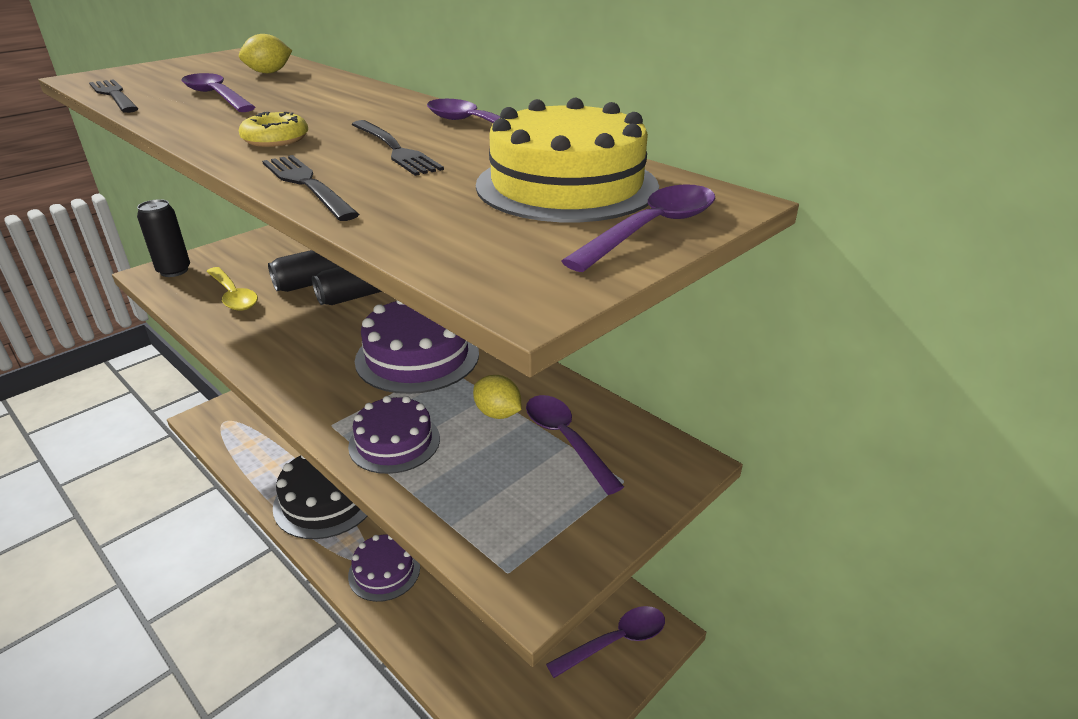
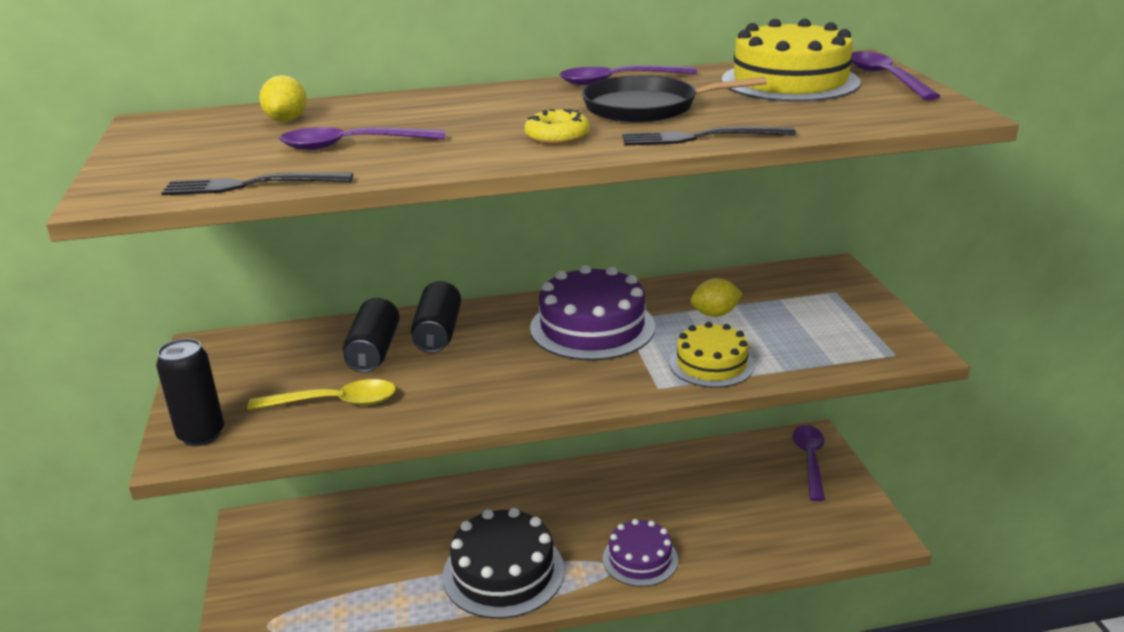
camera: 55 degrees left, 5 degrees down
purple cake [348,396,440,474] -> yellow cake [670,322,754,388]
black fork [352,120,444,176] -> black pan [582,75,767,123]
purple spoon [526,395,624,495] -> none

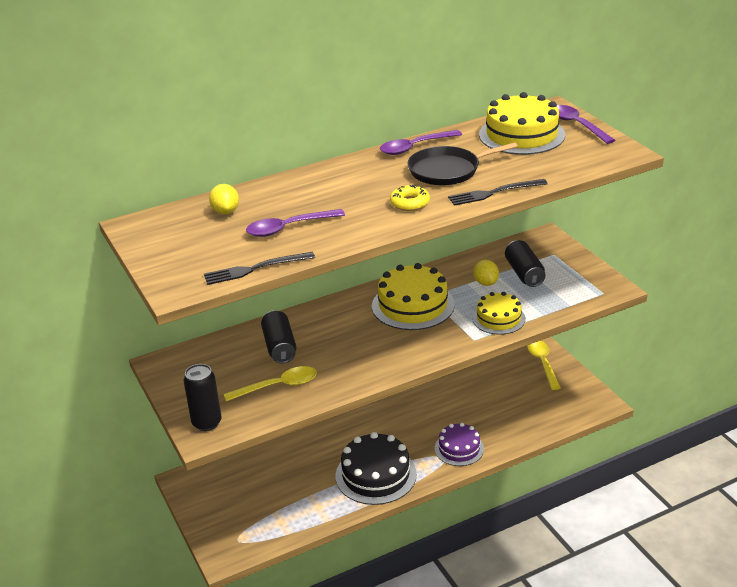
camera: 15 degrees left, 5 degrees up
black can [411,281,461,353] -> black can moved to [505,240,546,287]
purple cake [530,265,655,361] -> yellow cake [372,263,455,330]
yellow lemon [690,278,742,317] -> yellow lemon turned 75 degrees counterclockwise [473,260,499,286]
purple spoon [793,425,825,501] -> yellow spoon [527,341,561,390]

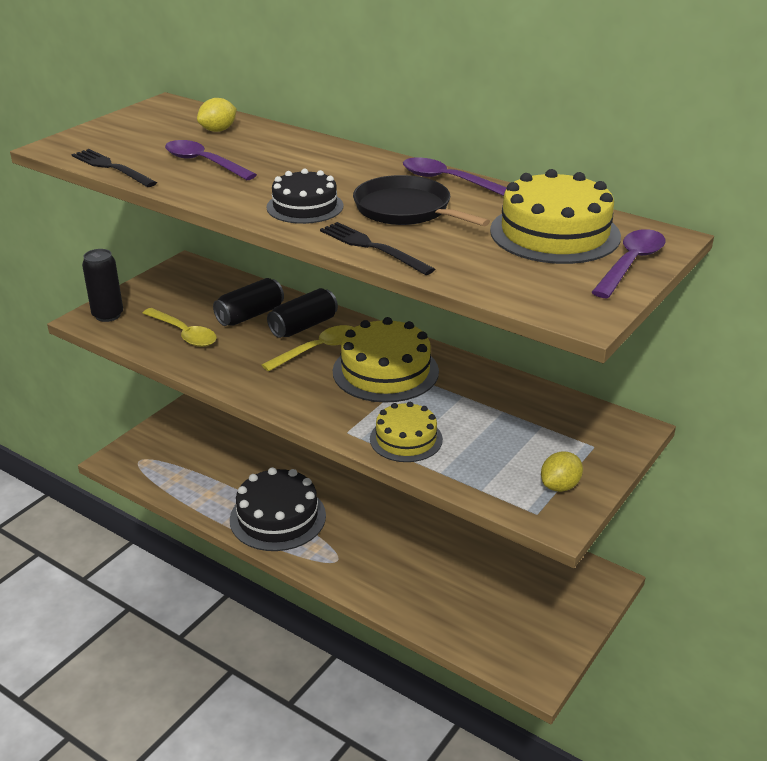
camera: 60 degrees right, 0 degrees up
yellow donut [390,185,430,211] -> black cake [266,169,344,224]
purple cake [435,423,484,466] -> none
yellow lemon [473,260,499,286] -> yellow lemon moved to [541,451,583,492]
black can [505,240,546,287] -> black can moved to [267,288,338,338]
yellow spoon [527,341,561,390] -> yellow spoon moved to [262,325,354,372]

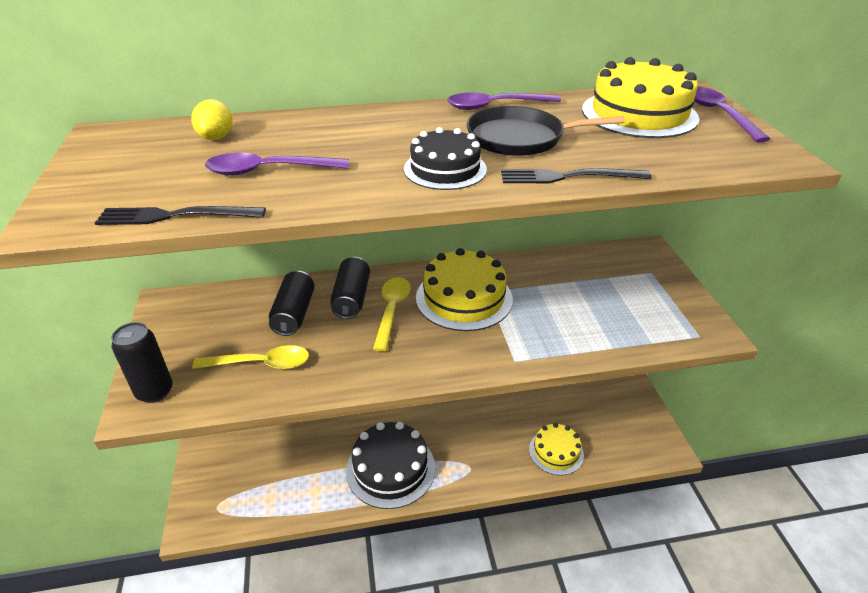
camera: 45 degrees left, 5 degrees up
yellow cake [370,402,443,462] -> yellow cake moved to [529,423,584,476]
yellow lemon [541,451,583,492] -> none

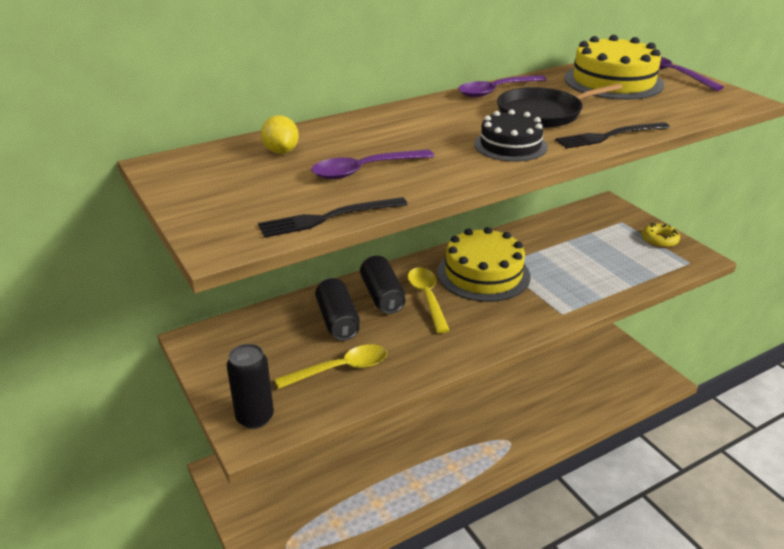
camera: 20 degrees left, 5 degrees down
black cake [346,422,435,509] -> none
yellow cake [529,423,584,476] -> none
none -> yellow donut [642,223,680,248]

